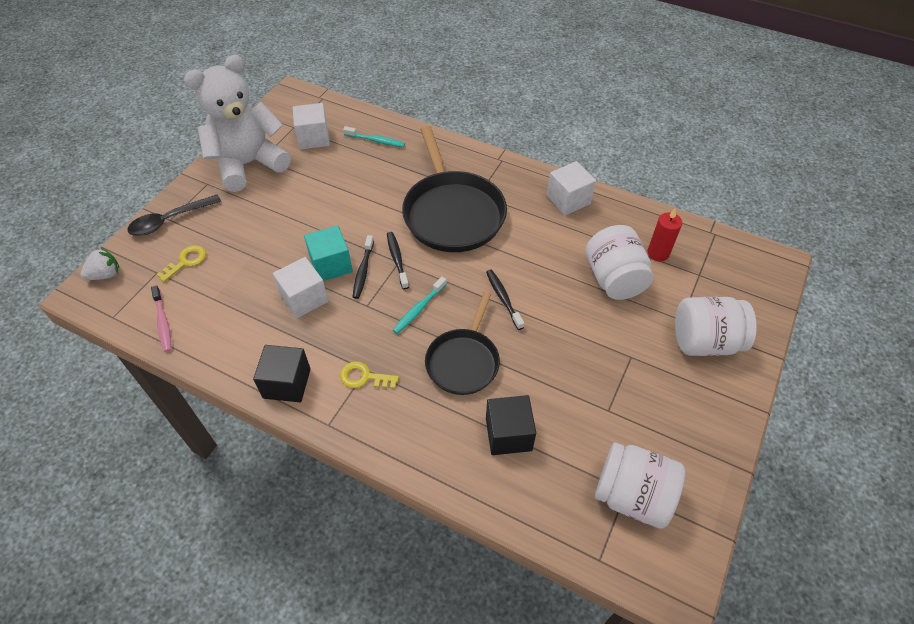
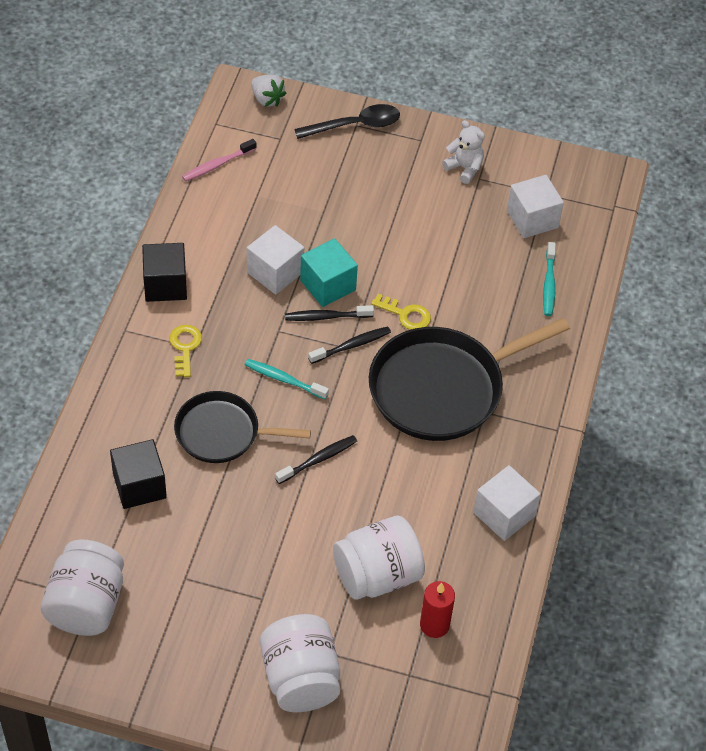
camera: 75 degrees right, 0 degrees up
black spoon [127,195,221,236] -> black spoon turned 120 degrees clockwise [294,104,400,139]
yellow key [156,245,206,282] -> yellow key moved to [371,294,431,330]
white teddy bear [184,55,291,192] -> white teddy bear [442,120,485,184], size x0.41

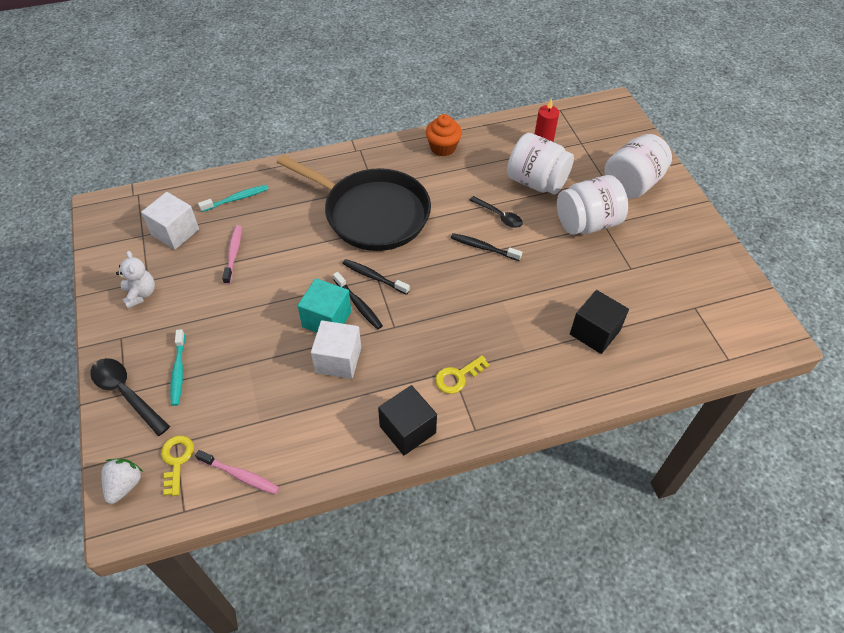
camera: 120 degrees left, 0 degrees up
white jar [41,540,124,636] -> white jar moved to [557,175,628,235]
black pan [174,391,311,463] -> none
turquoise toothbrush [245,359,329,399] -> turquoise toothbrush moved to [170,329,185,406]
yellow key [371,294,431,330] -> yellow key moved to [161,436,194,496]
white teddy bear [442,120,485,184] -> white teddy bear turned 150 degrees clockwise [116,251,155,309]
white cube [474,465,540,541] -> orange cupcake [426,114,462,157]
none -> pink toothbrush [222,225,242,285]
none -> black spoon [469,196,523,228]

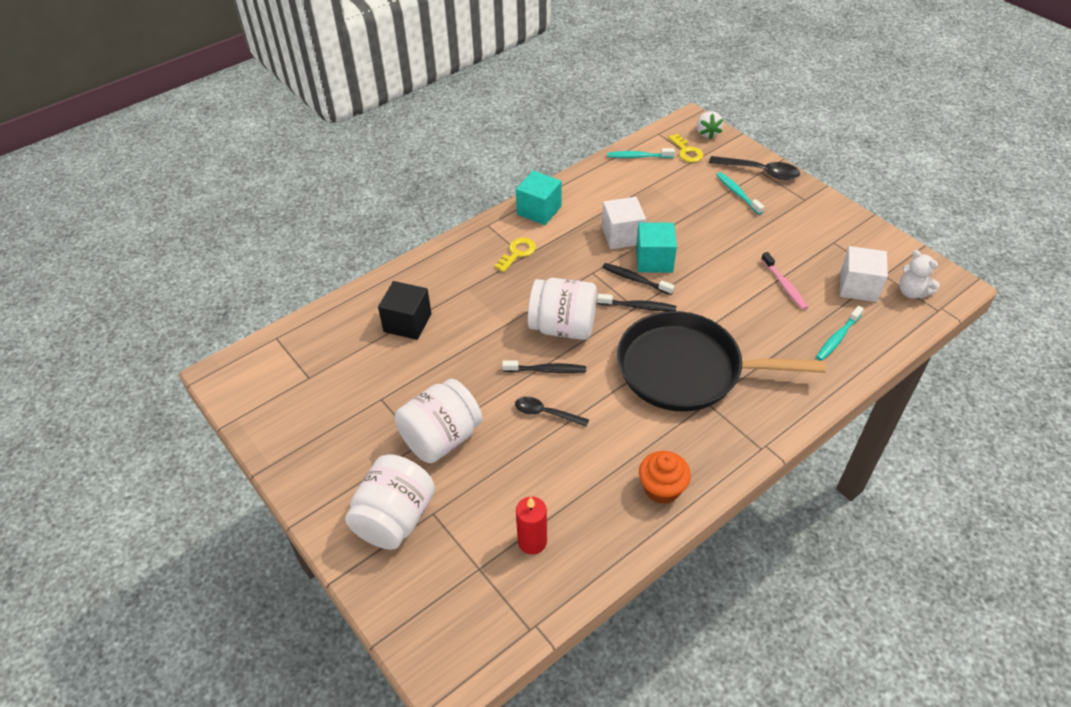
camera: 160 degrees right, 5 degrees down
white teddy bear [116,251,155,309] -> white teddy bear moved to [899,250,940,299]
pink toothbrush [195,450,279,494] -> turquoise toothbrush [607,148,675,158]
black cube [378,385,437,455] -> turquoise cube [516,171,562,225]
white jar [507,133,574,195] -> white jar moved to [528,278,597,340]

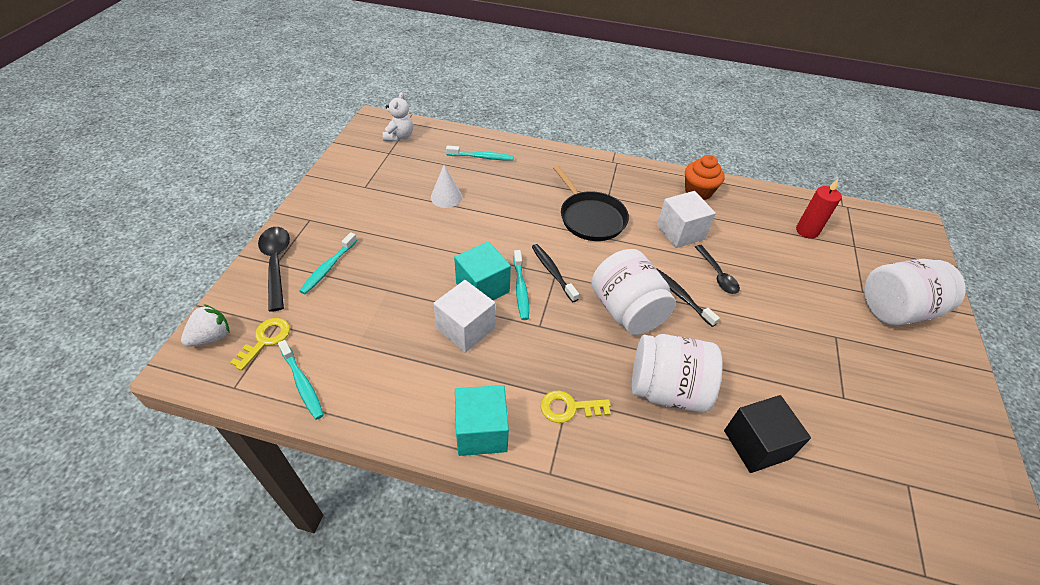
camera: 130 degrees left, 0 degrees up
white jar [395,379,482,463] -> white jar moved to [632,334,723,413]
black toothbrush [602,263,675,295] -> turquoise toothbrush [513,250,529,320]
black pan [617,311,826,412] -> black pan [553,166,629,241], size x0.61
pink toothbrush [761,252,808,310] -> white cone [431,165,462,208]
white cube [840,246,888,302] -> white cube moved to [657,191,716,248]

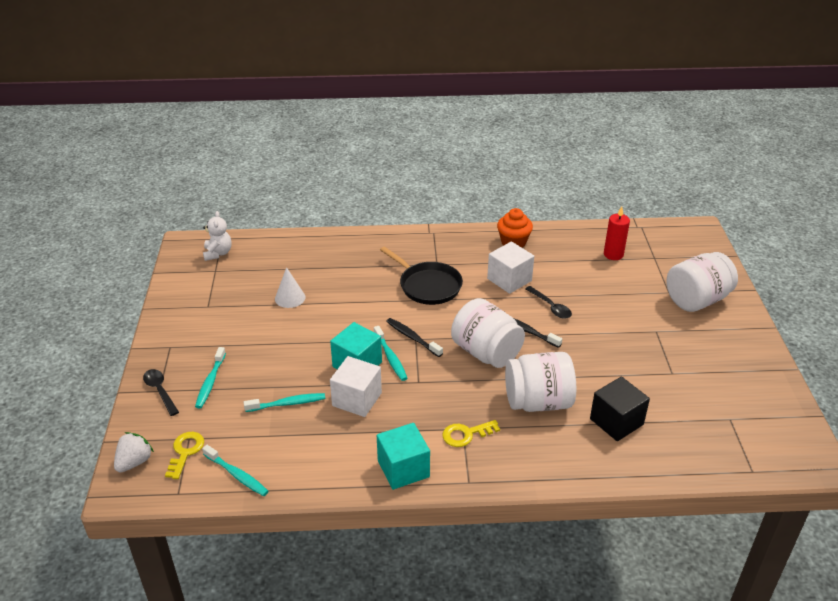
camera: 15 degrees left, 10 degrees down
black spoon [258,227,290,312] -> black spoon [143,369,179,416], size x0.67
turquoise toothbrush [446,145,514,161] -> turquoise toothbrush moved to [244,393,325,412]

